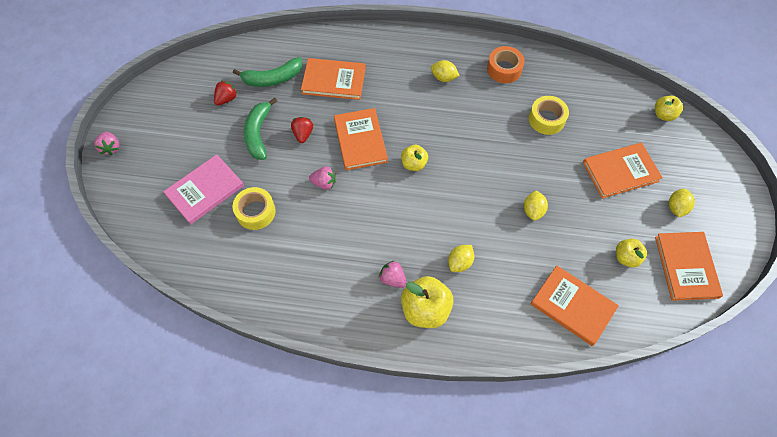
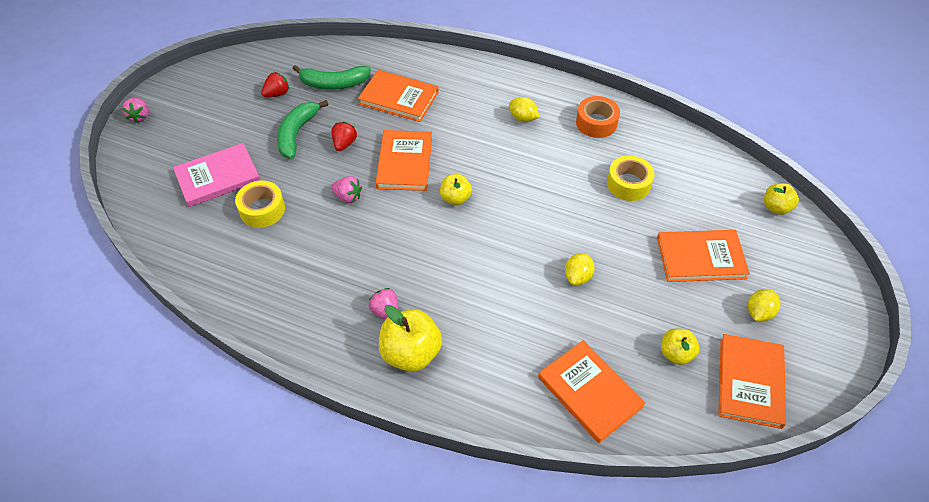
camera: 15 degrees right, 10 degrees down
yellow lemon [448,245,474,272] -> none

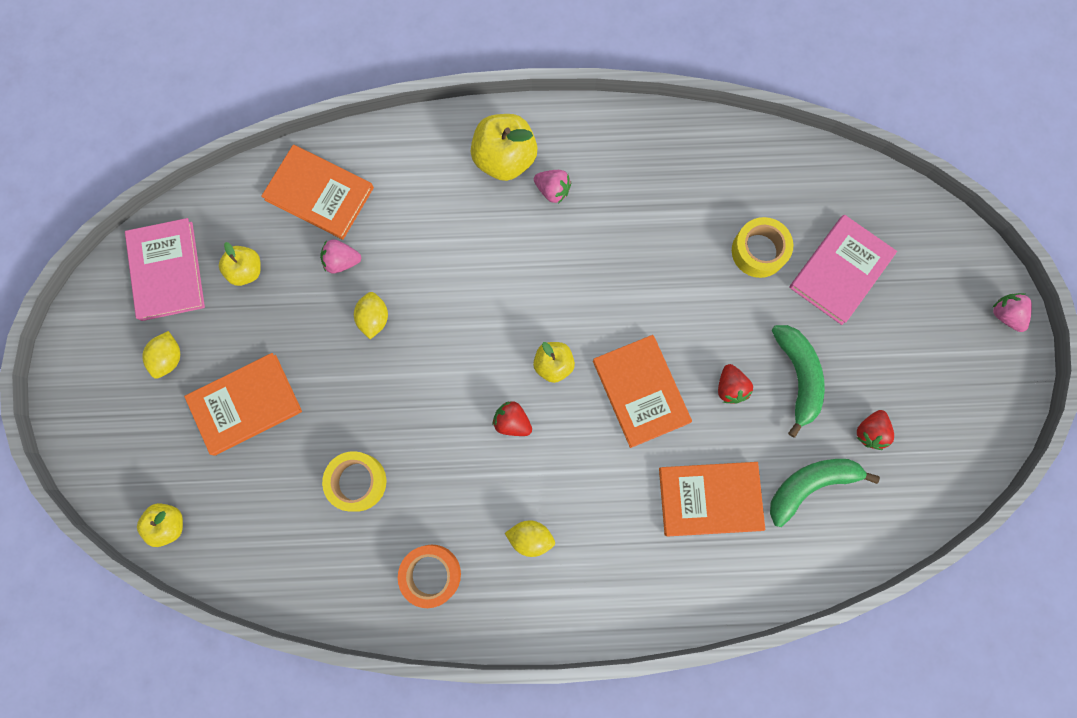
camera: 155 degrees right, 25 degrees up
pink strawberry [331,176,362,203] -> pink strawberry moved to [320,239,361,273]
orange book [718,334,786,429] -> pink book [125,218,205,321]
none -> red strawberry [492,401,532,436]

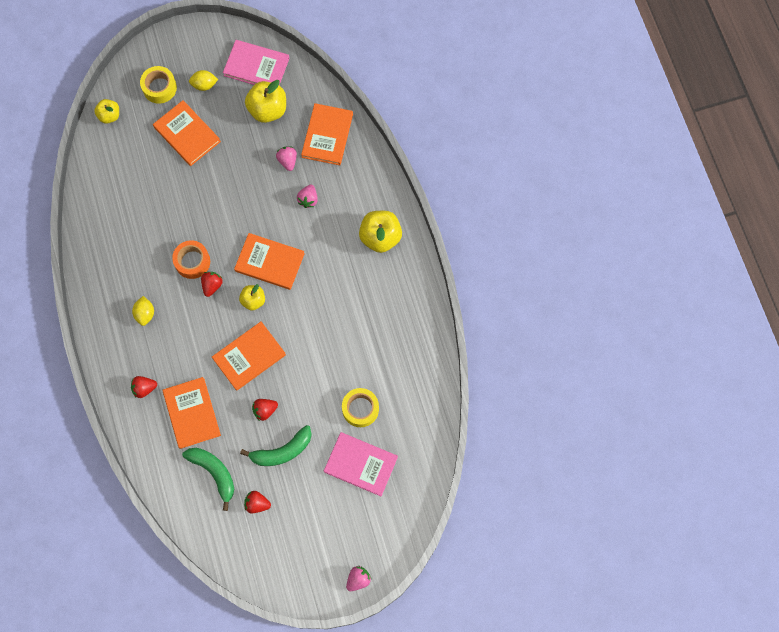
camera: 75 degrees right, 5 degrees down
pink book [125,218,205,321] -> pink book turned 45 degrees clockwise [223,40,290,85]
yellow apple [219,242,261,286] -> yellow apple [245,80,286,123], size x1.68
yellow tape [322,451,386,512] -> yellow tape moved to [140,66,177,104]
yellow lemon [354,292,388,339] -> none
orange tape [398,545,461,608] -> orange tape moved to [172,240,210,279]
pink strawberry [534,170,571,203] -> pink strawberry moved to [297,185,318,208]
none -> red strawberry [131,376,157,398]
none -> orange book [234,233,305,290]

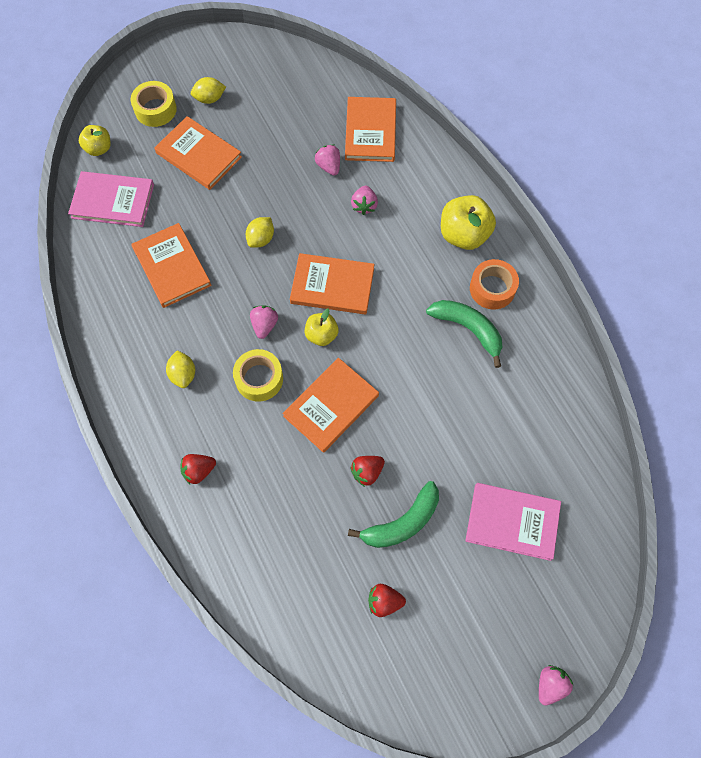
camera: 10 degrees left, 5 degrees down
orange book [162,377,221,449] -> orange book moved to [132,223,212,308]
orange tape [172,240,210,279] -> orange tape moved to [470,259,519,309]
green banana [182,448,234,511] -> green banana moved to [426,300,502,368]
red strawberry [201,272,223,297] -> pink strawberry [250,305,278,339]
pink book [223,40,290,85] -> pink book moved to [68,171,154,227]
yellow apple [245,80,286,123] -> none
yellow tape [342,388,379,427] -> yellow tape moved to [233,349,283,402]
none -> yellow lemon [246,217,274,248]

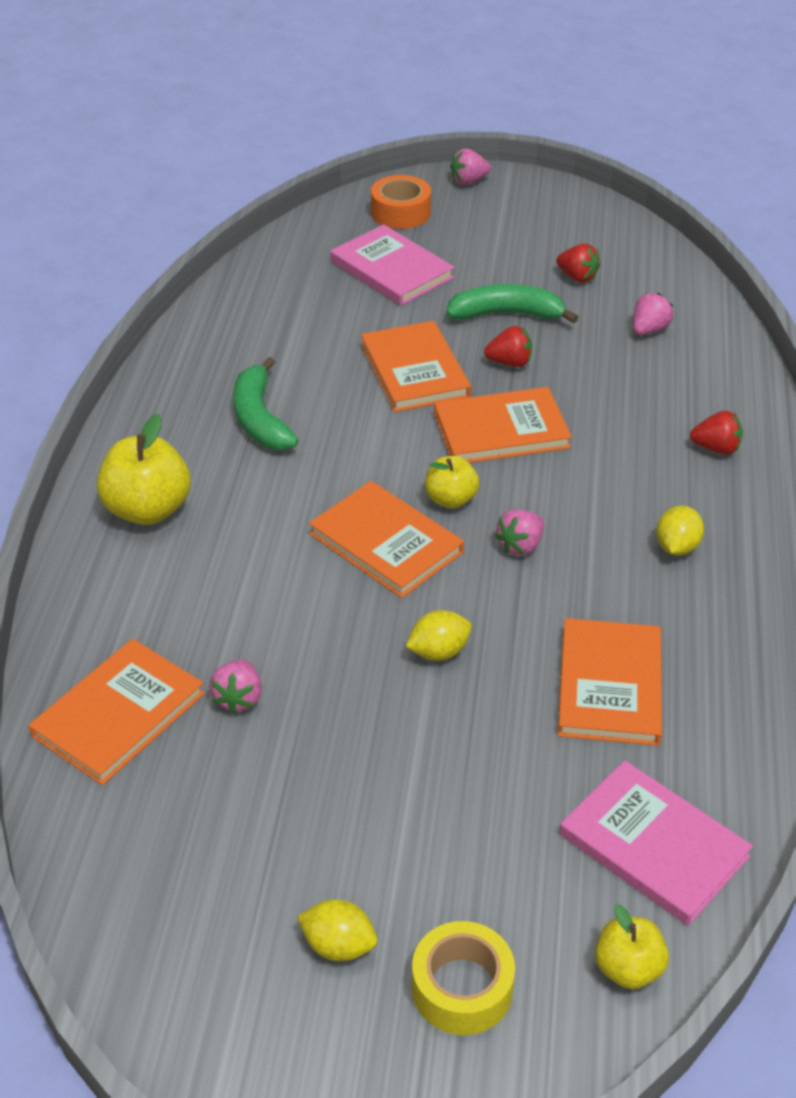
camera: 145 degrees left, 25 degrees down
orange book [154,116,242,190] -> orange book moved to [361,321,471,412]
yellow tape [233,349,283,402] -> none
pink strawberry [351,185,378,215] -> pink strawberry moved to [633,293,673,335]
orange tape [470,259,519,309] -> orange tape moved to [371,175,431,229]

